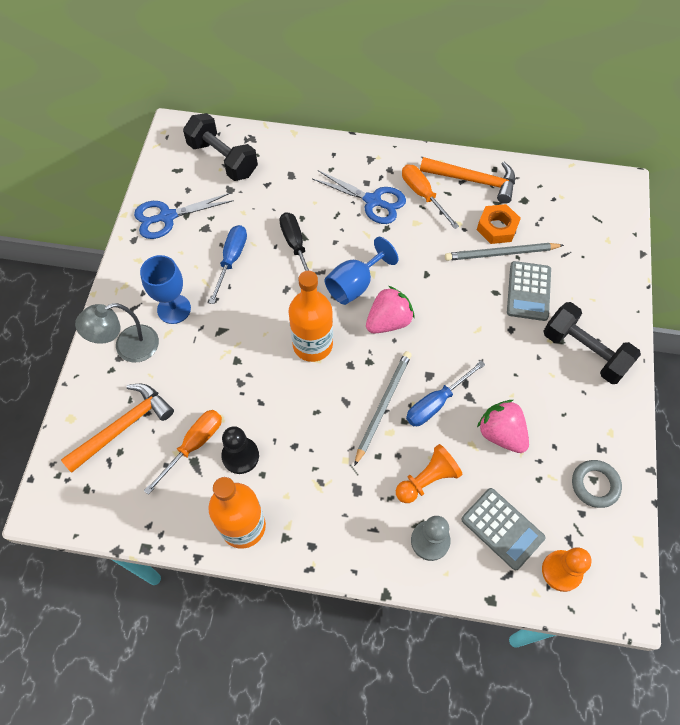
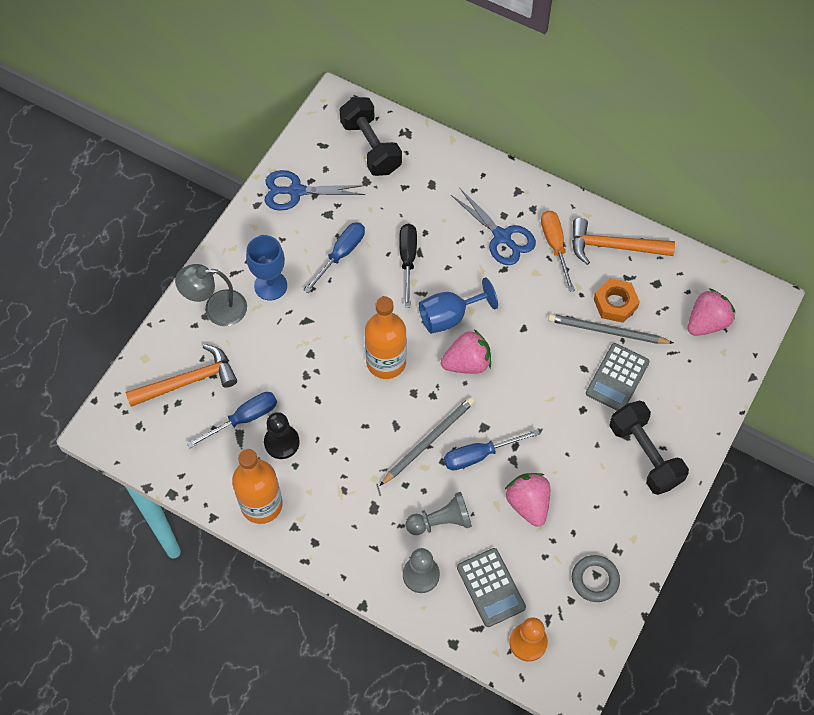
camera: 20 degrees right, 0 degrees up
orange screwdriver [144,410,222,495] -> blue screwdriver [187,392,277,448]
orange pawn [396,444,463,503] -> grey pawn [405,492,472,535]
orange hammer [420,157,515,204] -> orange hammer turned 150 degrees clockwise [572,218,675,265]
none -> pink strawberry [688,288,735,336]

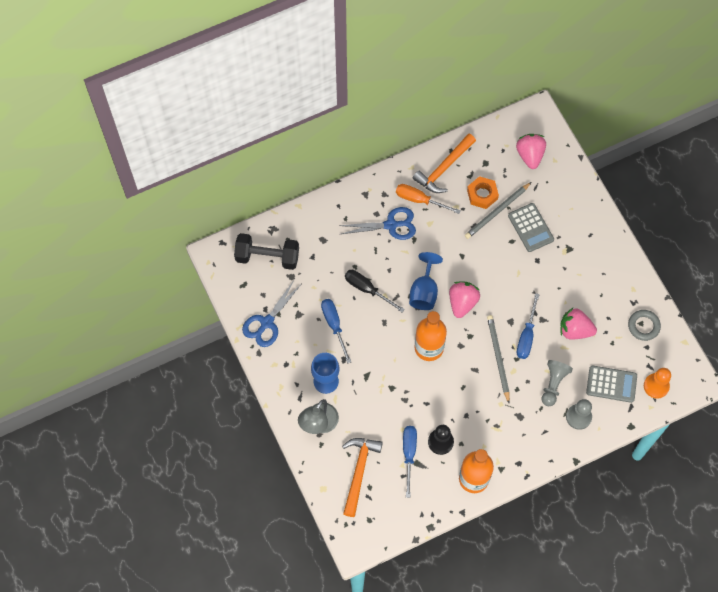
camera: 55 degrees left, 5 degrees up
black dumbbell [609,401,689,495] -> none

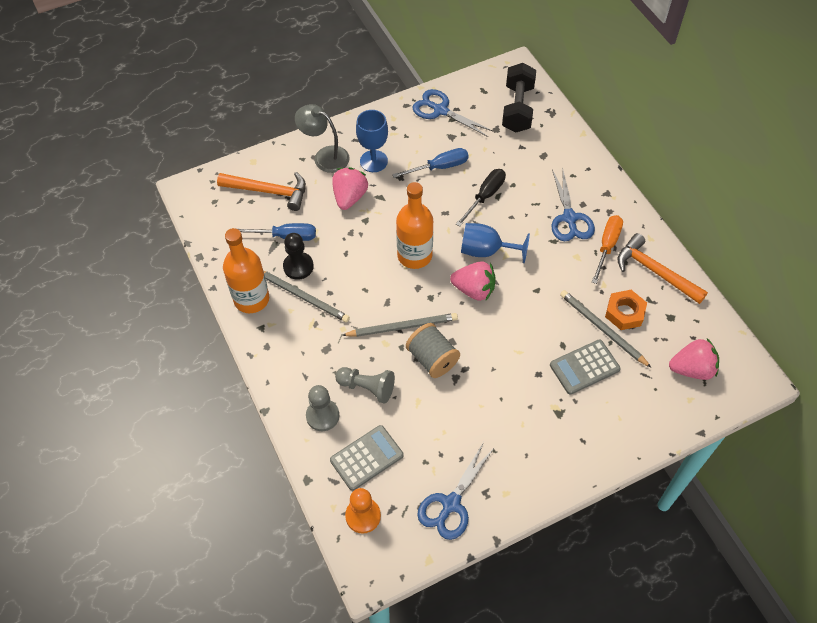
camera: 90 degrees right, 10 degrees down
blue screwdriver [517,293,540,359] -> grey spool [406,323,460,378]
pink strawberry [560,308,597,340] -> pink strawberry moved to [332,167,368,210]
grey calculator [586,365,637,403] -> grey calculator turned 135 degrees counterclockwise [330,425,404,491]
grey ring [628,310,661,341] -> blue scissors [417,442,495,540]
none -> grey pencil [264,271,350,322]

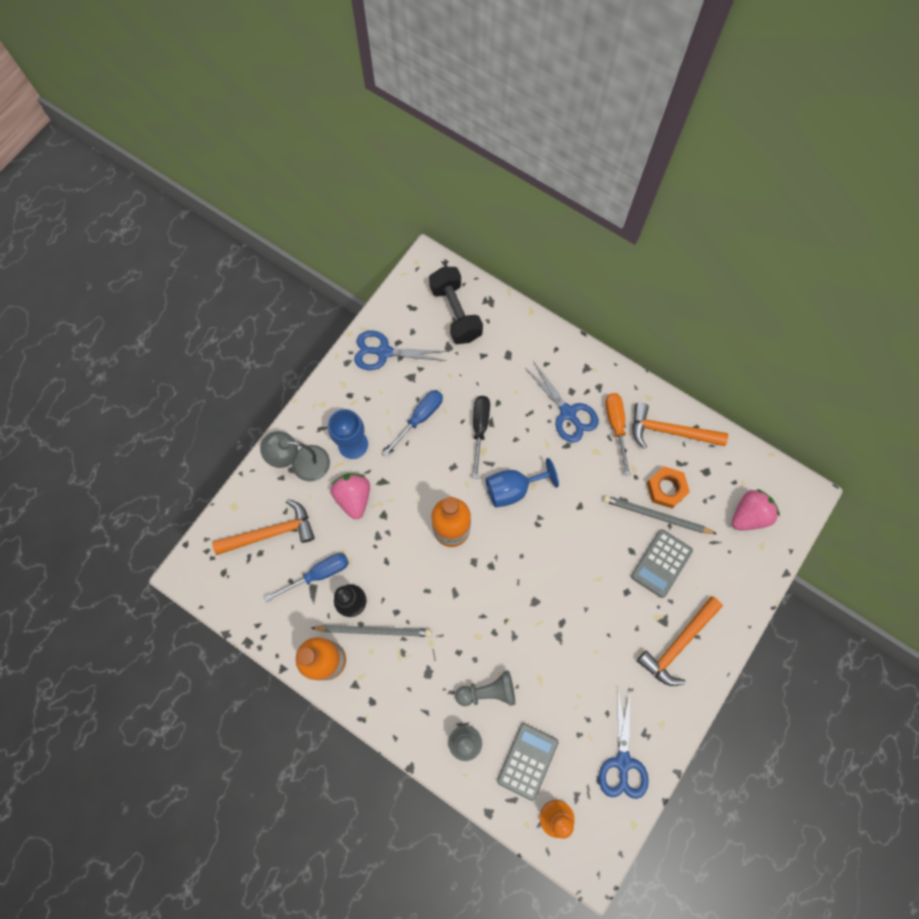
camera: 30 degrees left, 15 degrees up
grey pencil [342,313,458,337] -> none
grey spool [406,323,460,378] -> none
pink strawberry [450,261,496,301] -> none
none -> orange hammer [637,596,723,686]

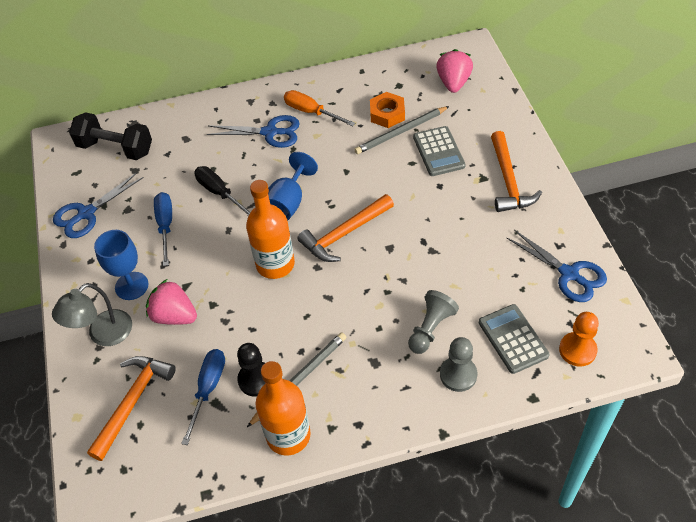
camera: 45 degrees left, 20 degrees down
orange hammer [632,403,728,449] -> orange hammer moved to [297,194,394,262]

